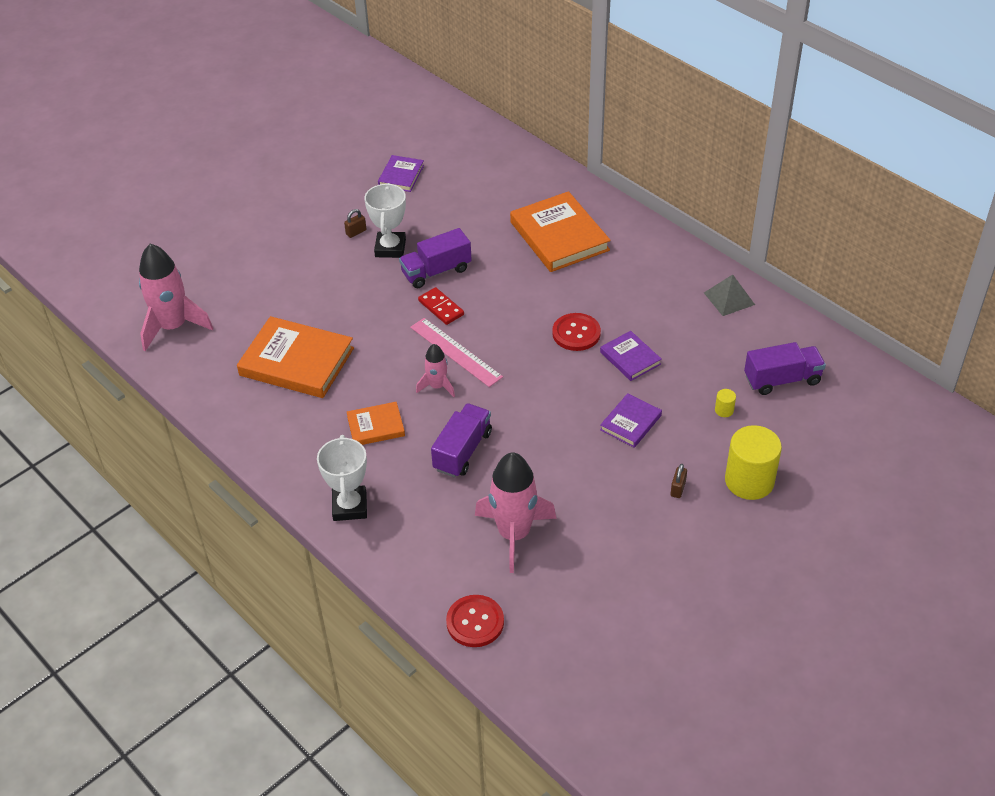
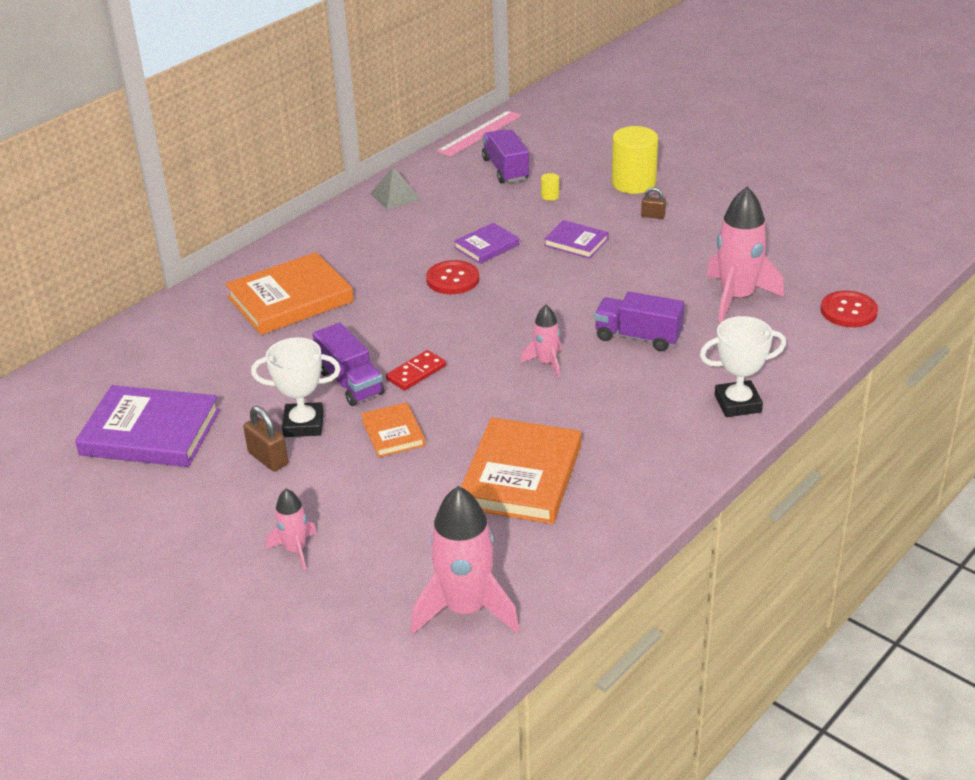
camera: 95 degrees left, 10 degrees down
brown padlock [344,209,366,238] -> brown padlock [243,406,288,471], size x1.60
orange book [347,402,405,445] -> orange book moved to [361,402,425,457]
purple book [378,155,424,192] -> purple book [75,385,220,467], size x1.89
pink ruler [410,318,503,387] -> pink ruler moved to [437,110,522,157]
none -> pink rocket [266,489,317,570]

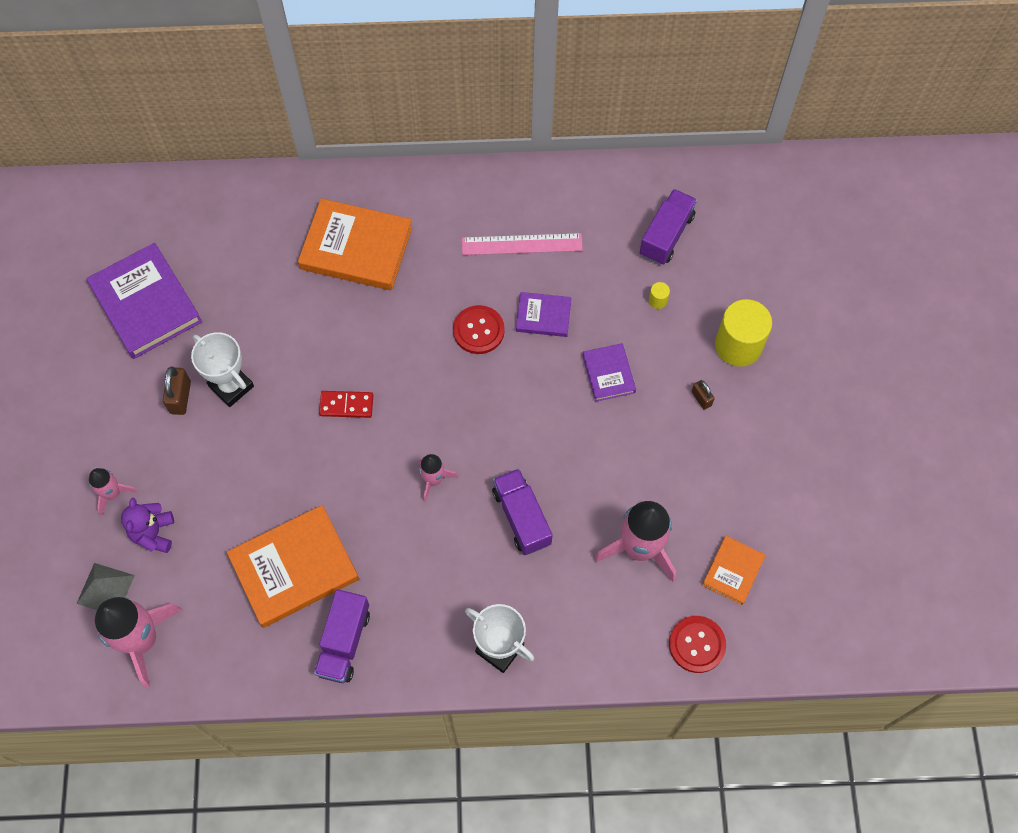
camera: 45 degrees right, 30 degrees up
purple truck [313,322,384,406] -> purple truck moved to [314,589,370,683]
orange book [361,402,425,457] -> orange book moved to [702,536,766,605]
grey pyramid [370,167,421,210] -> grey pyramid moved to [76,563,135,610]
pink ruler [437,110,522,157] -> pink ruler moved to [462,233,583,255]
none -> purple teddy bear [121,498,174,553]

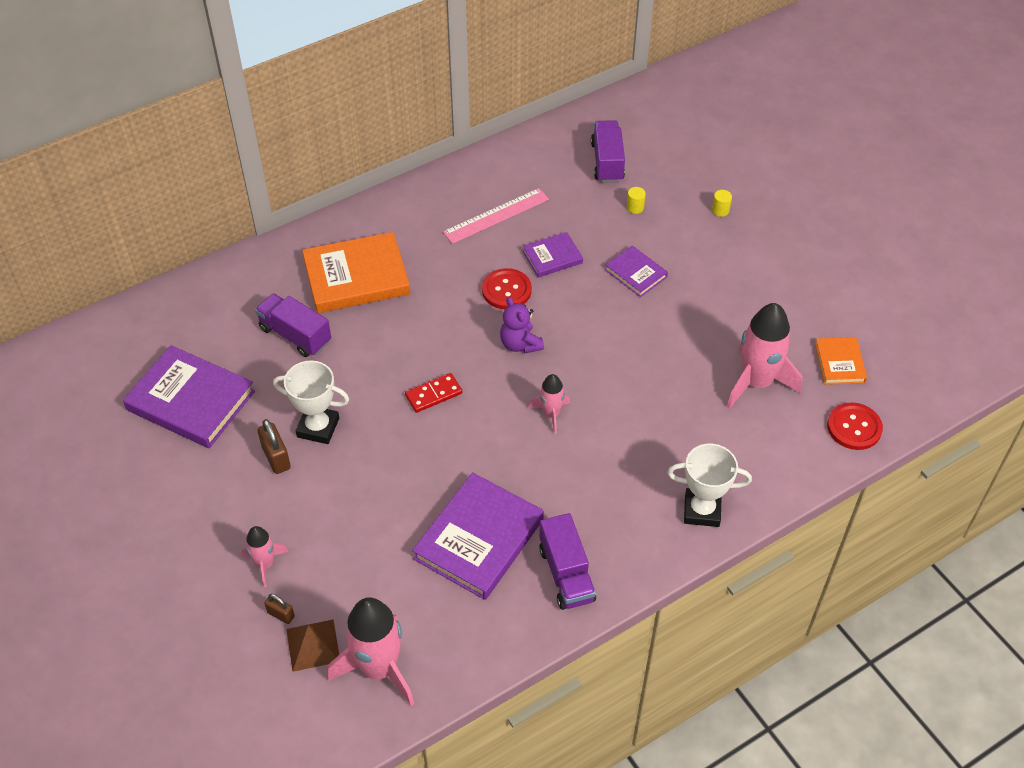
camera: 30 degrees left, 15 degrees down
grey pyramid [76,563,135,610] -> brown pyramid [286,620,339,672]
purple teddy bear [121,498,174,553] -> purple teddy bear moved to [500,297,544,353]
orange book [227,505,359,628] -> purple book [412,472,544,600]
purple truck [492,468,553,555] -> purple truck moved to [255,293,331,357]
brown padlock [692,380,715,410] -> brown padlock moved to [264,594,295,624]
yellow cylinder [715,299,772,367] -> yellow cylinder [712,190,732,217], size x0.40

